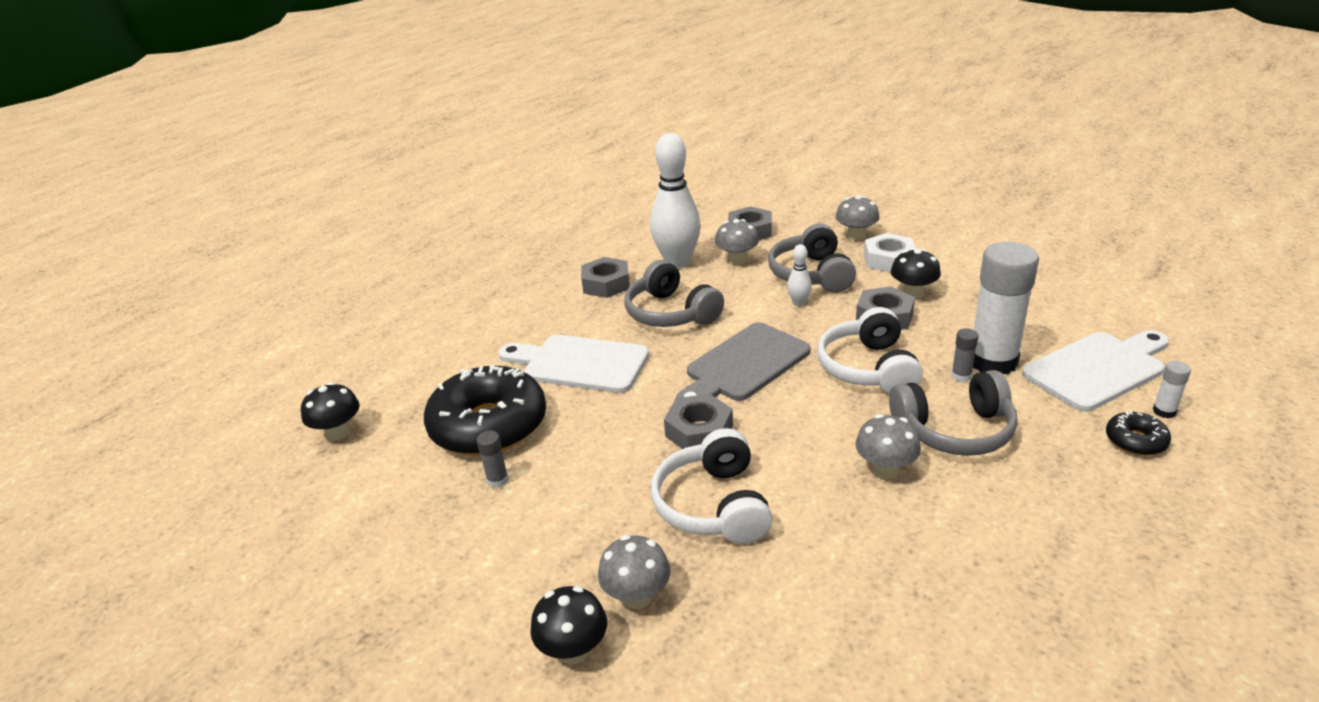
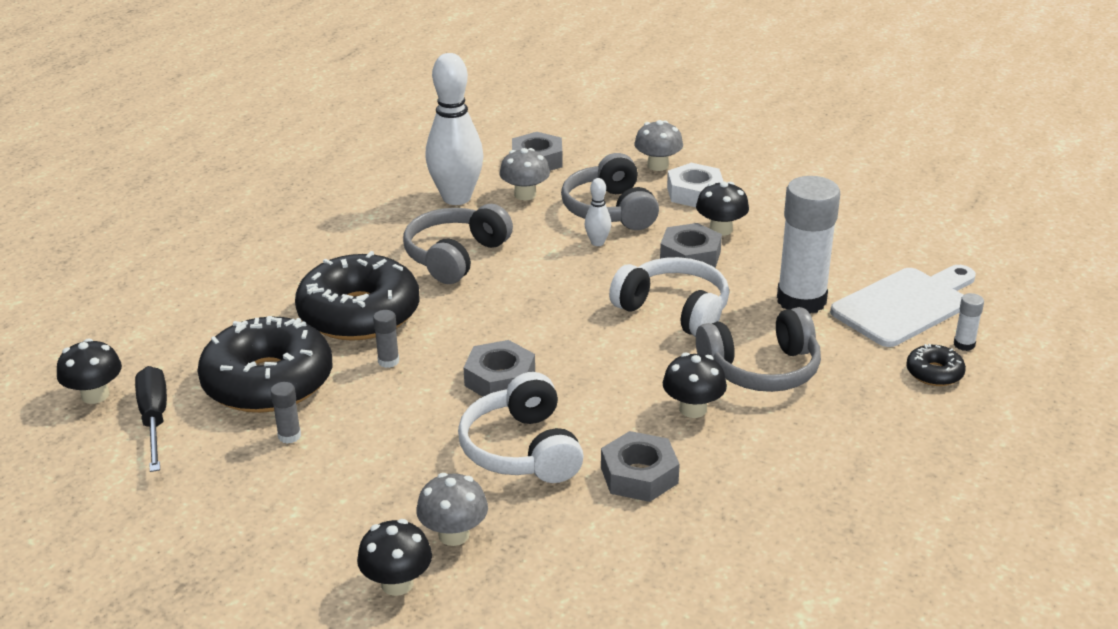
camera: 10 degrees left, 0 degrees up
white cutting board [498,335,649,393] -> black donut [295,251,420,341]
grey nut [581,257,630,298] -> grey nut moved to [601,431,680,502]
grey headphones [624,260,724,327] -> grey headphones turned 75 degrees clockwise [403,204,513,284]
grey cutting board [676,323,810,401] -> none
white headphones [817,307,923,394] -> white headphones turned 135 degrees clockwise [609,257,729,337]
grey mushroom [855,414,921,479] -> black mushroom [663,352,727,418]
grey glue stick [951,328,979,382] -> grey glue stick moved to [373,310,399,368]
none -> black screwdriver [135,366,167,472]

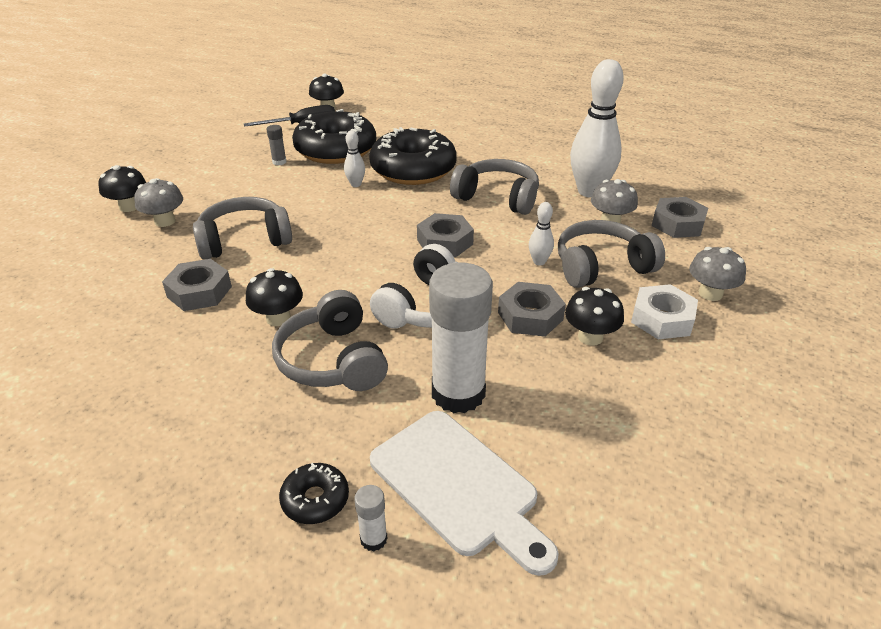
camera: 85 degrees right, 5 degrees up
grey glue stick [373,310,399,368] -> white bowling pin [344,130,365,187]
white headphones [458,372,584,483] -> grey headphones [193,197,292,260]
grey nut [463,340,535,397] -> grey nut moved to [417,213,474,257]

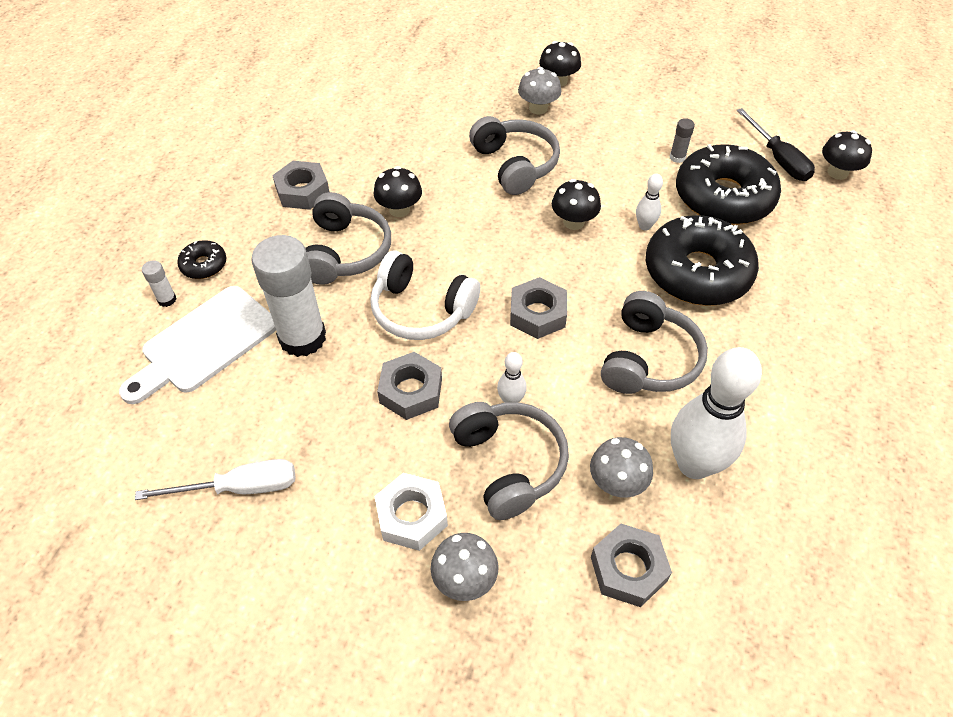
camera: 85 degrees right, 15 degrees up
grey nut [162,259,232,311] -> grey nut moved to [272,161,329,210]
grey headphones [272,290,388,391] -> grey headphones turned 120 degrees clockwise [306,192,391,285]
black mushroom [565,287,624,346] -> black mushroom moved to [552,179,601,230]
none -> white screwdriver [135,459,295,500]

